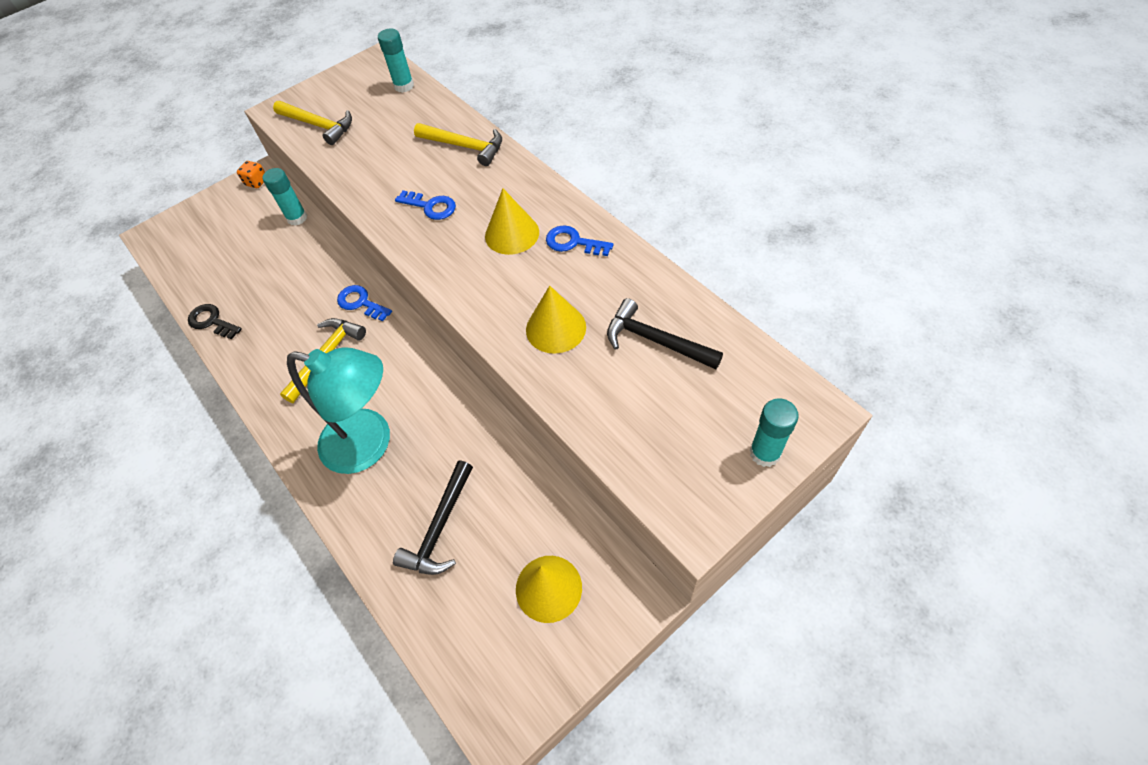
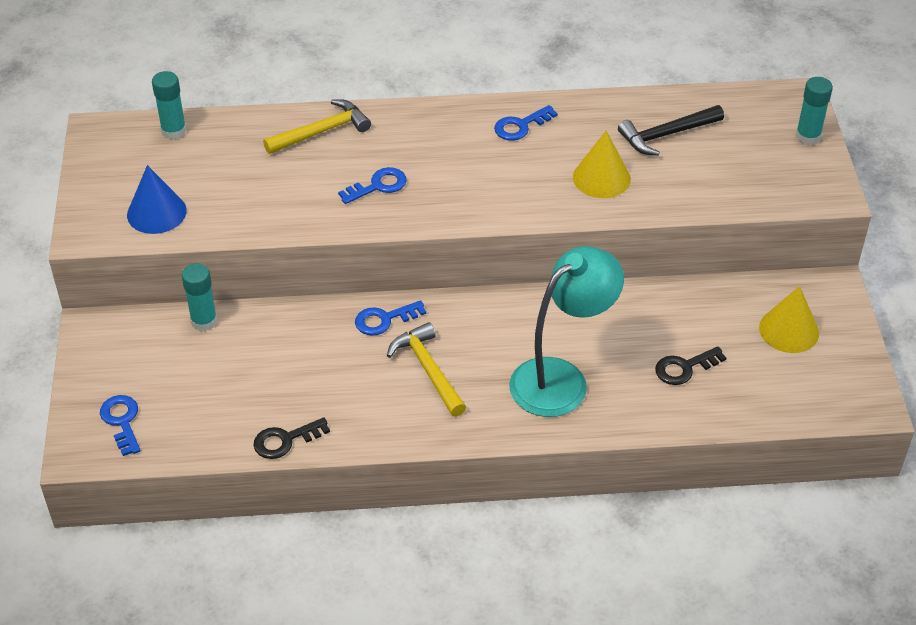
camera: 60 degrees left, 10 degrees down
orange dice [237,161,265,188] -> none
yellow hammer [273,101,352,145] -> blue cone [127,165,187,234]
black hammer [393,461,473,575] -> black key [655,347,726,385]
yellow cone [485,189,539,255] -> none
none -> blue key [100,395,141,456]

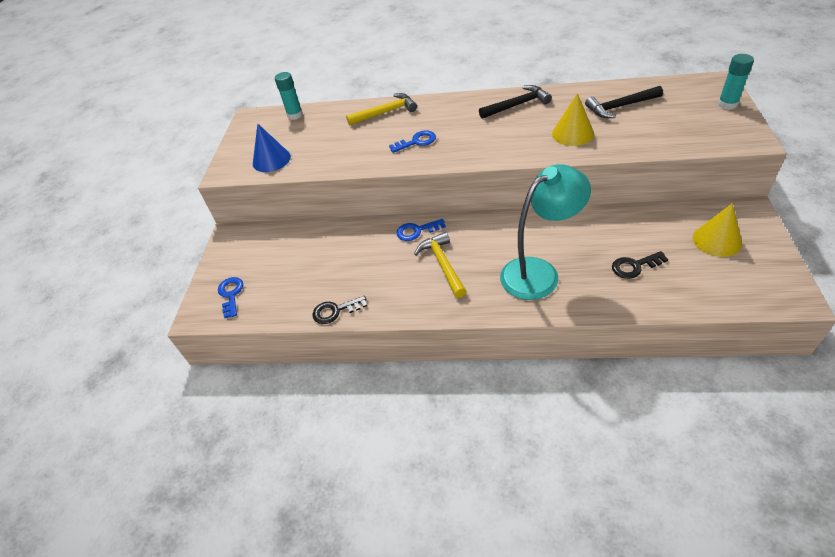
camera: 15 degrees right, 0 degrees up
turquoise glue stick [182,263,217,331] -> none
blue key [494,105,558,141] -> black hammer [479,85,552,119]

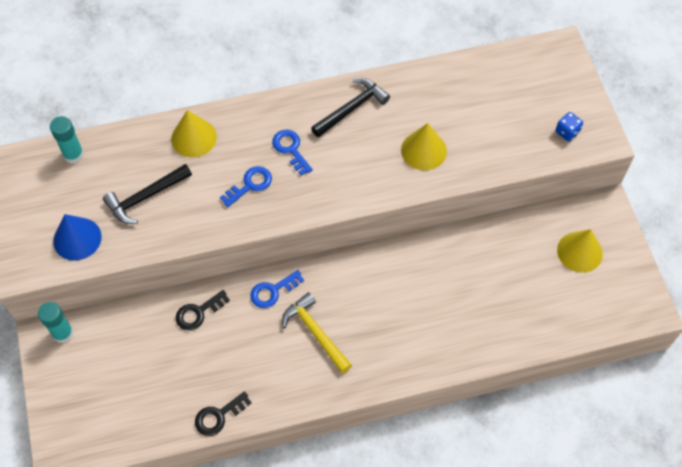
camera: 25 degrees left, 15 degrees up
blue key [218,277,243,318] -> blue key moved to [272,130,313,176]
yellow hammer [346,93,417,126] -> yellow cone [171,110,217,157]
turquoise lamp [500,164,591,300] -> none
black hammer [585,86,663,118] -> black hammer moved to [103,164,192,224]
black key [612,251,668,279] -> black key moved to [176,290,230,330]
turquoise glue stick [718,54,754,110] -> turquoise glue stick moved to [38,302,74,343]
none -> blue dice [555,112,583,141]

